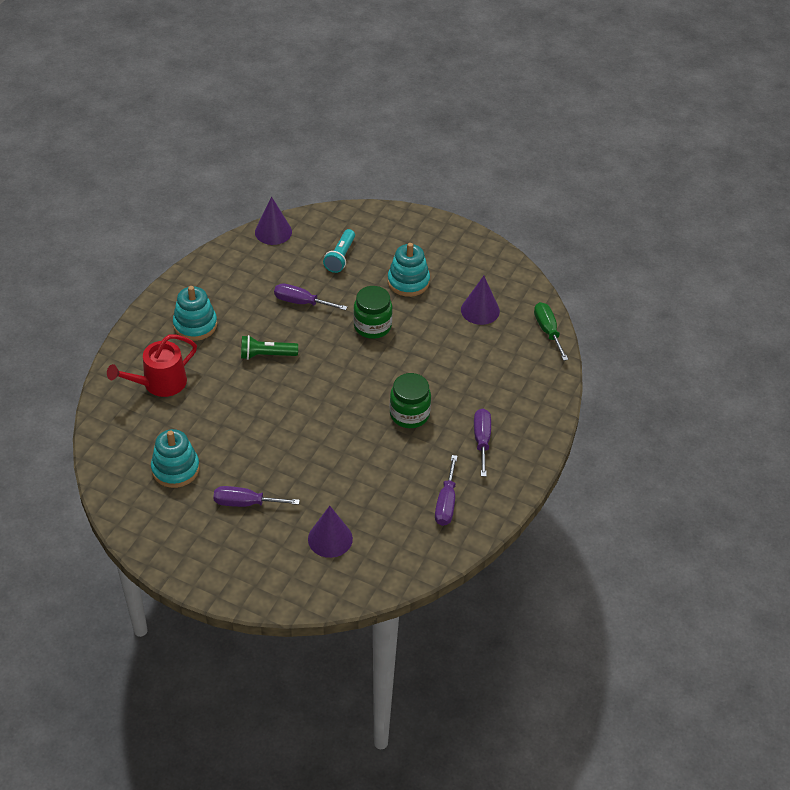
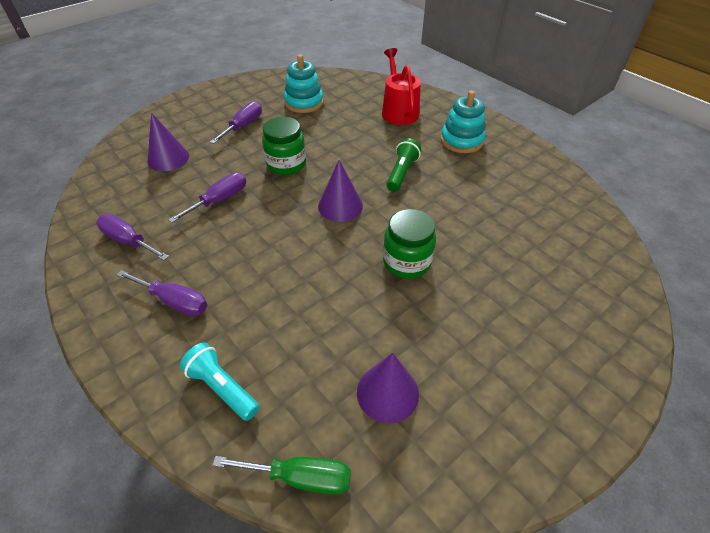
camera: 115 degrees right, 0 degrees up
purple cone [255,196,292,245] -> purple cone moved to [318,160,363,222]
purple screwdriver [274,283,347,310] -> purple screwdriver moved to [168,173,246,223]
turquoise flashlight [323,229,355,273] -> turquoise flashlight moved to [180,342,260,421]
turquoise stacking toy [388,243,430,297] -> none
green jar [390,373,431,428] -> green jar moved to [262,117,306,175]

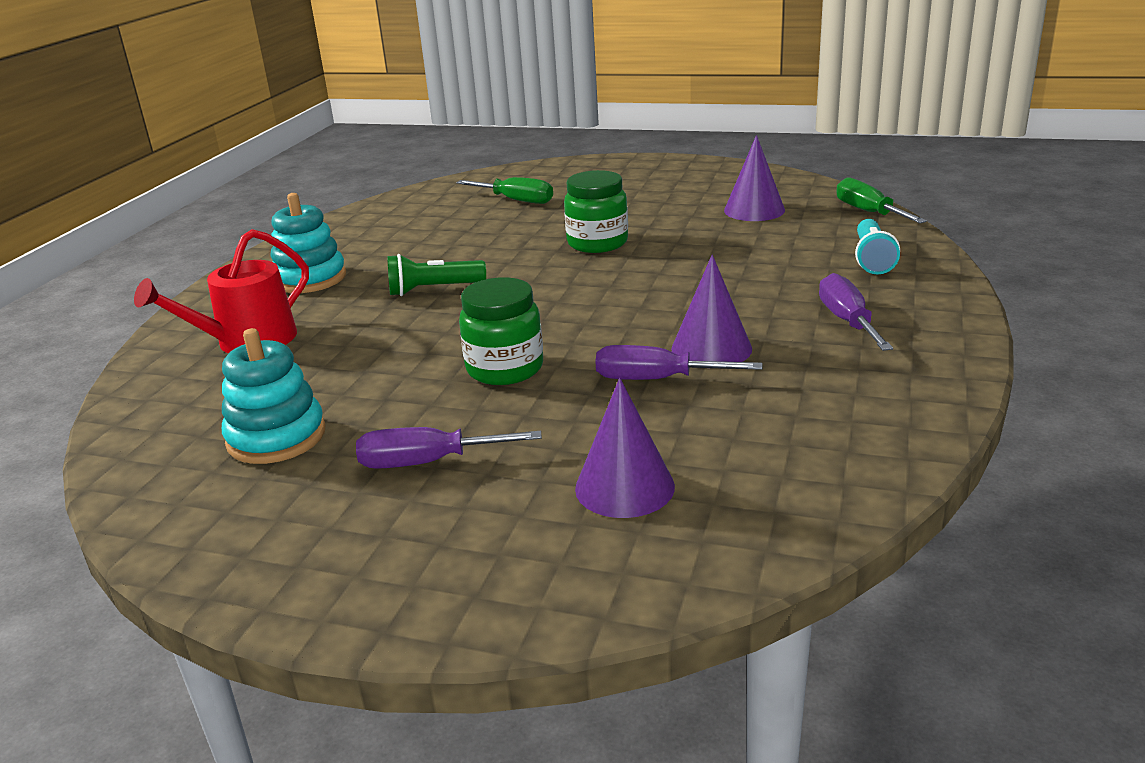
camera: 120 degrees left, 20 degrees down
purple screwdriver [96,214,169,260] -> none
purple cone [318,160,363,222] -> purple cone moved to [671,255,752,362]
none -> green screwdriver [456,177,553,204]

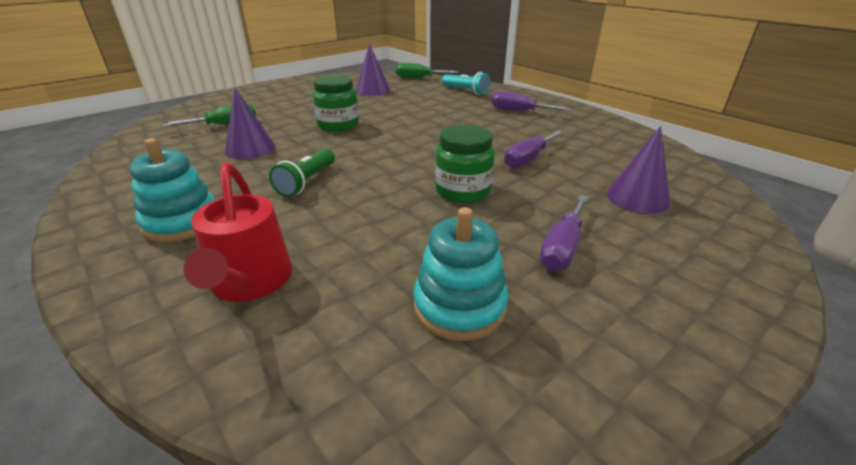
camera: 60 degrees left, 5 degrees up
purple cone [671,255,752,362] -> purple cone moved to [225,88,275,159]

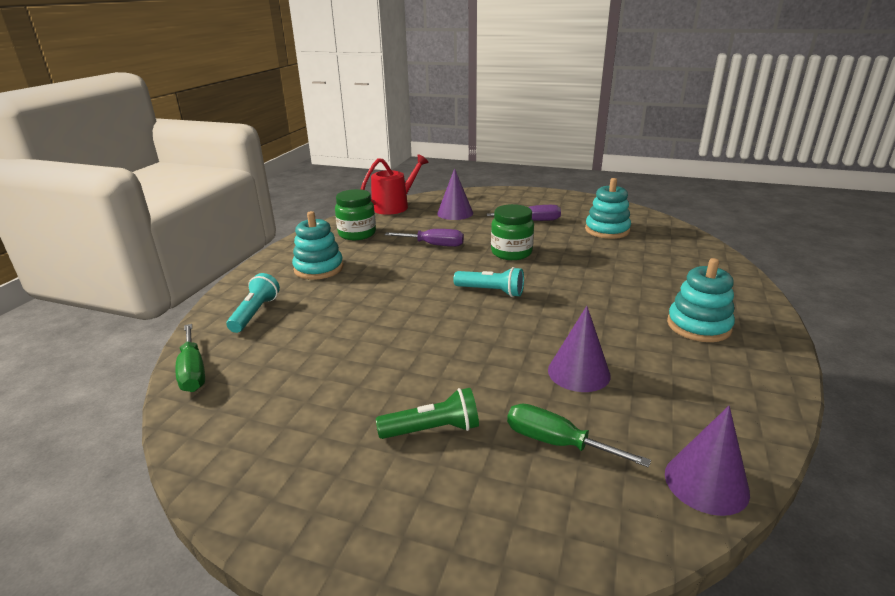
camera: 120 degrees left, 5 degrees down
red watering can [184,162,292,302] -> red watering can moved to [361,154,428,215]
green flashlight [269,149,335,197] -> green flashlight moved to [376,388,479,439]
green jar [313,74,359,132] -> green jar moved to [335,189,376,240]
purple cone [355,43,390,96] -> purple cone moved to [665,406,750,516]
purple screwdriver [491,91,571,111] -> turquoise stacking toy [292,211,344,280]
none -> turquoise flashlight [453,267,524,297]

